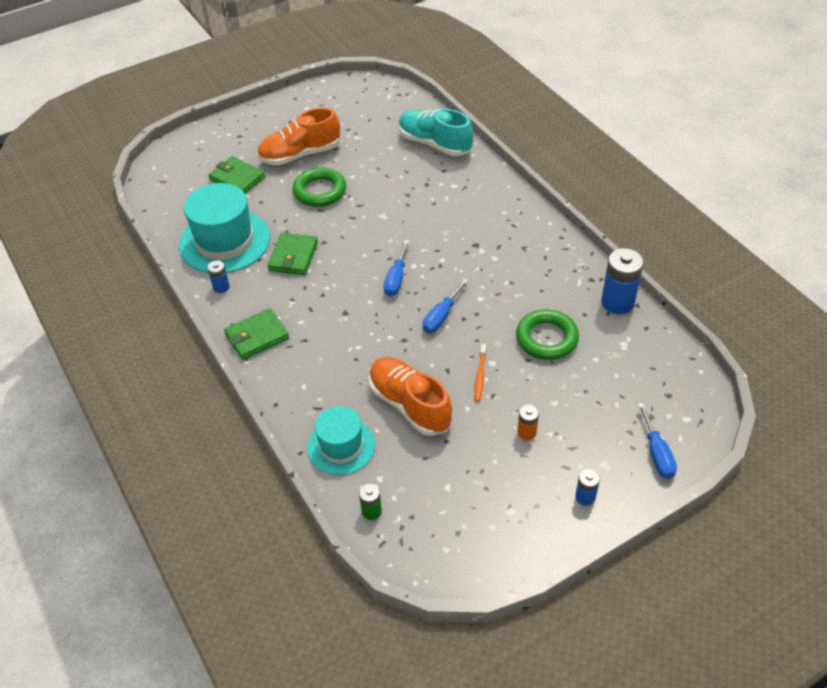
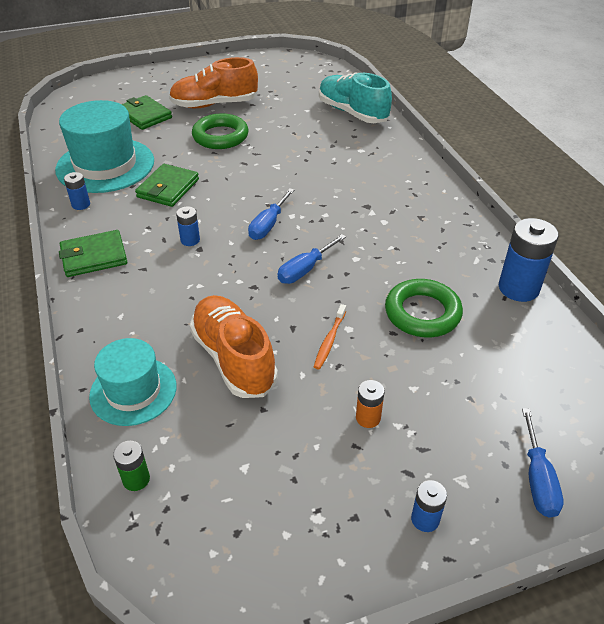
camera: 10 degrees right, 5 degrees down
none -> blue battery [176,206,200,246]

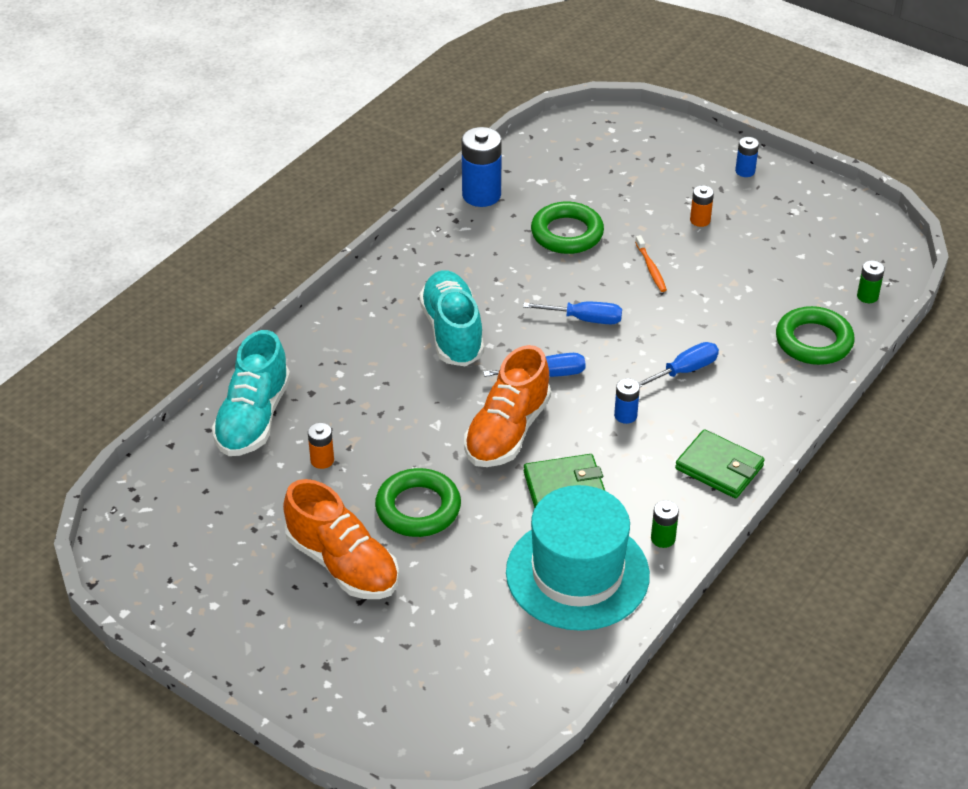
camera: 125 degrees left, 0 degrees up
blue battery [64,172,90,210] -> green battery [651,500,679,548]
turquoise hat [89,338,176,426] -> green ring [776,306,854,365]
green wallet [121,95,172,130] -> none
orange shoe [190,295,278,398] -> orange shoe moved to [464,345,551,467]
orange toothbrush [314,304,346,369] -> orange toothbrush turned 90 degrees clockwise [635,235,667,292]
blue screwdriver [522,408,564,518] -> blue screwdriver moved to [638,342,719,387]
none -> orange battery [308,423,334,469]
none -> turquoise shoe [419,270,484,367]

